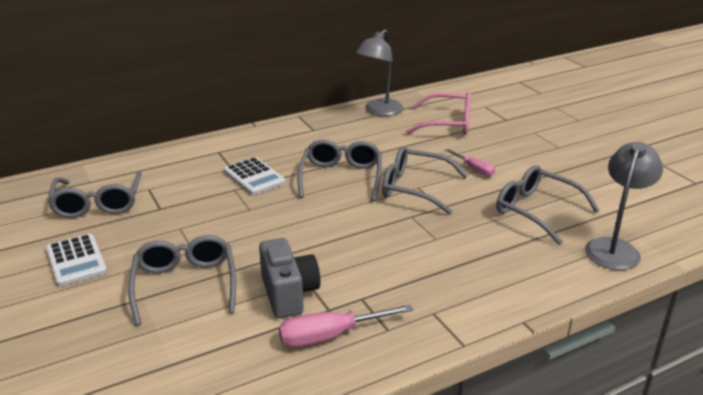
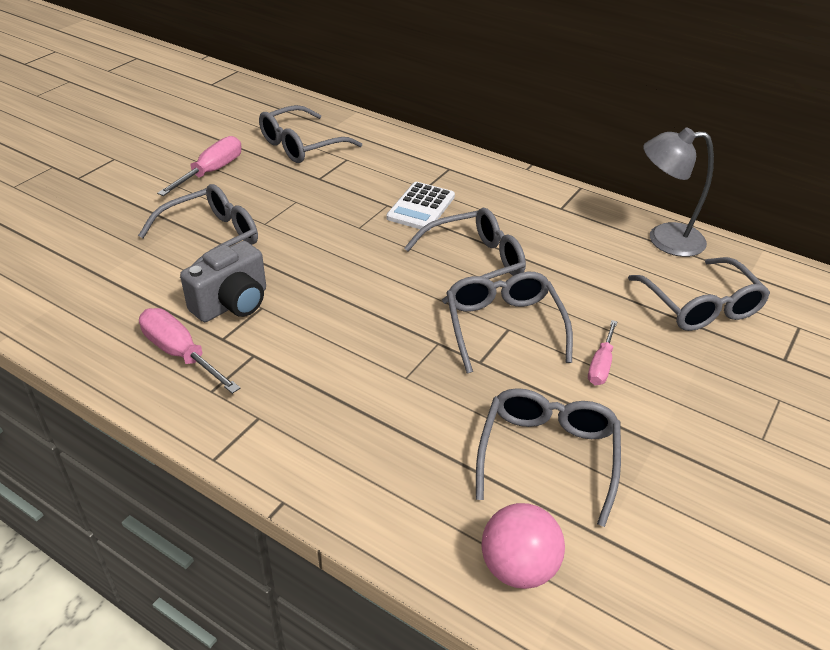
camera: 60 degrees right, 10 degrees up
white calculator [46,233,107,287] -> pink screwdriver [157,136,242,196]
pink glasses [406,92,471,135] -> grey glasses [628,257,770,331]
grey lamp [585,142,663,270] -> pink ball [481,503,565,589]

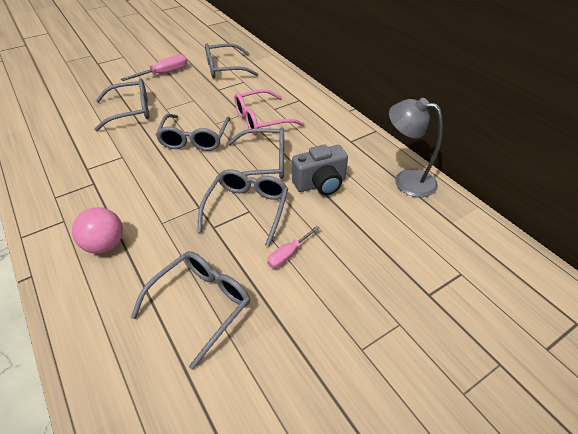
camera: 25 degrees right, 5 degrees up
pink screwdriver [139,308,240,394] -> none
grey camera [180,241,266,322] -> grey camera moved to [292,144,348,195]
white calculator [386,182,455,231] -> pink glasses [234,89,305,135]
pink ball [481,503,565,589] -> pink ball moved to [72,207,123,254]
grey glasses [628,257,770,331] -> grey glasses moved to [156,114,230,151]

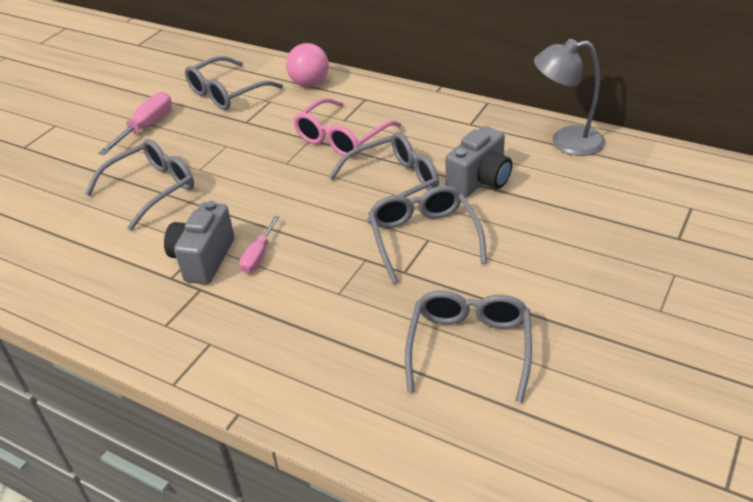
camera: 25 degrees left, 5 degrees down
pink ball [72,207,123,254] -> pink ball moved to [286,43,329,87]
grey glasses [156,114,230,151] -> none
pink screwdriver [267,226,320,268] -> pink screwdriver moved to [239,216,279,273]
none -> grey camera [164,201,234,285]

